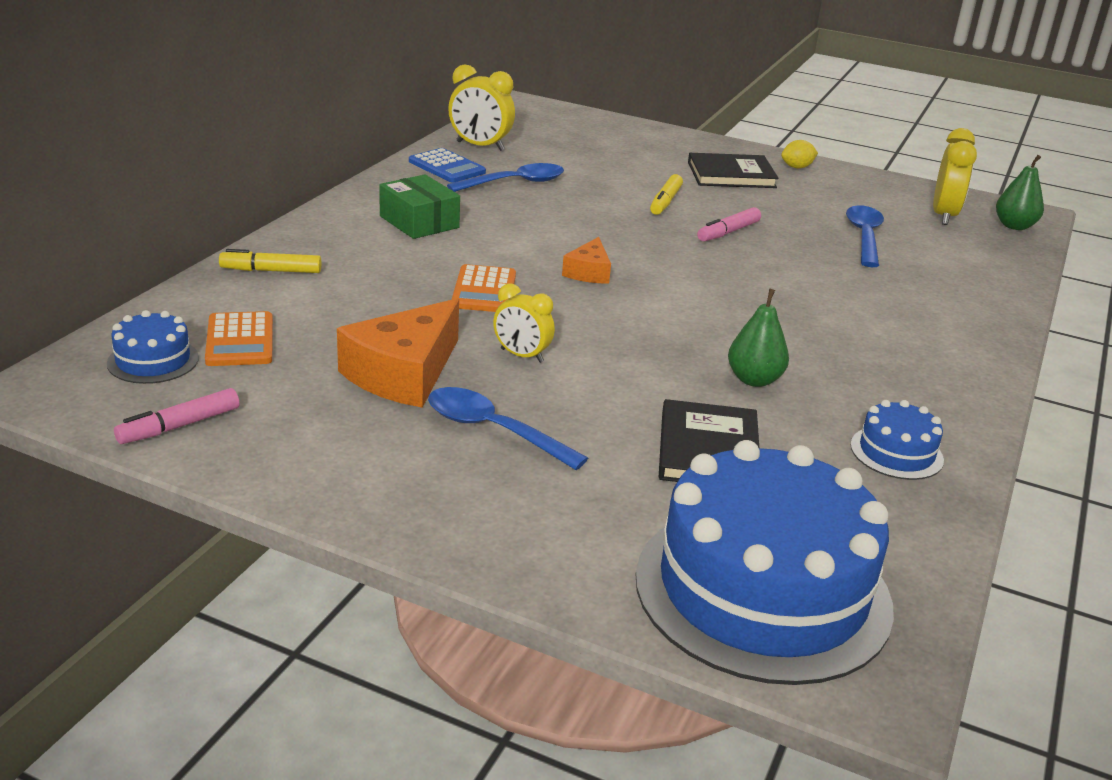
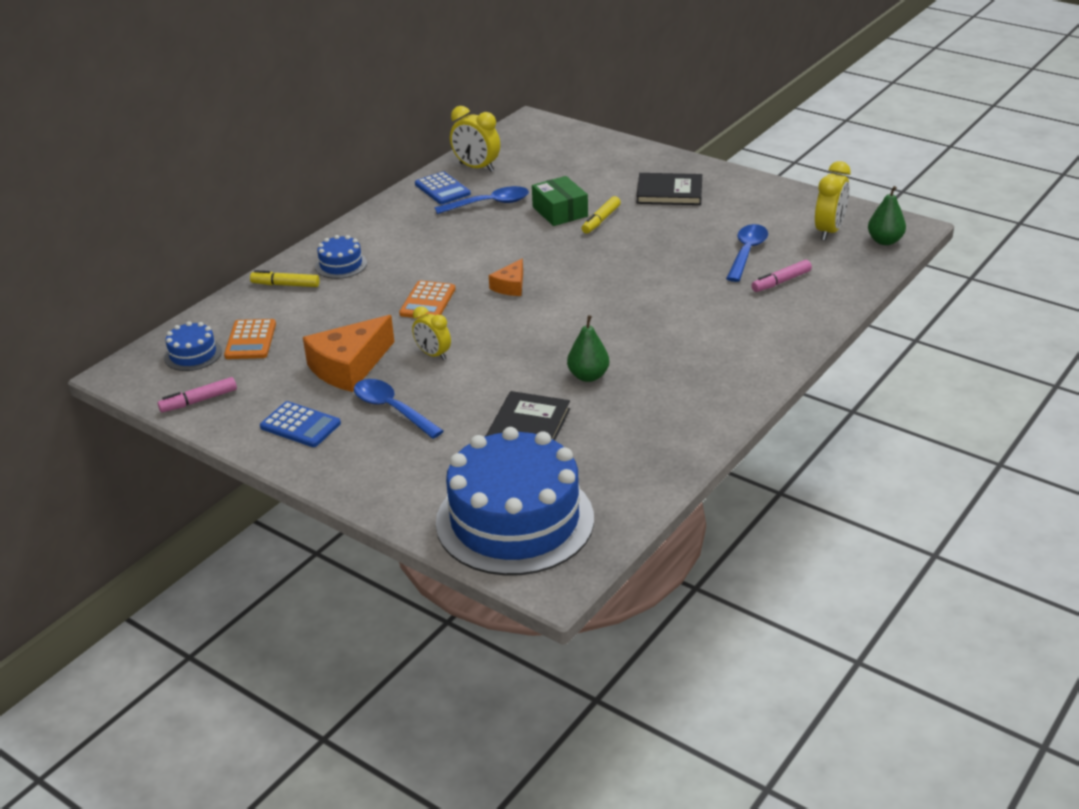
camera: 15 degrees right, 5 degrees up
green box [379,174,460,239] -> green box moved to [532,176,588,226]
pink marker [697,207,761,242] -> pink marker moved to [751,260,812,292]
yellow lemon [781,140,818,169] -> none
blue cake [850,400,944,480] -> blue cake moved to [315,235,367,279]
none -> blue calculator [260,401,341,447]

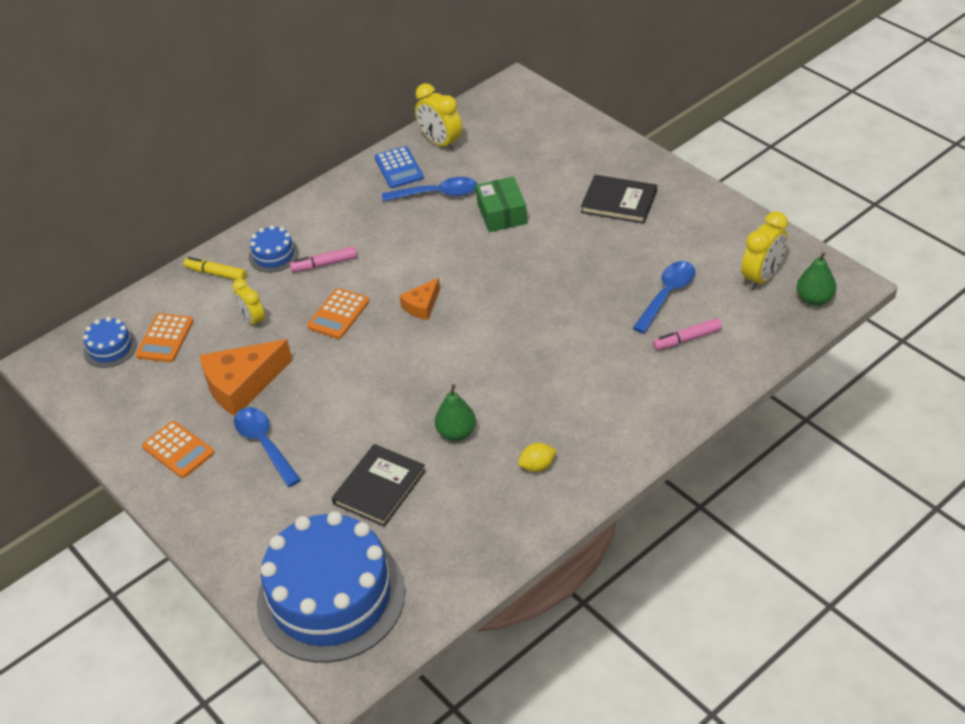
camera: 15 degrees right, 10 degrees up
pink marker [158,377,237,412] -> pink marker moved to [290,246,357,272]
blue calculator [260,401,341,447] -> orange calculator [142,421,214,478]
yellow clock [412,306,451,360] -> yellow clock moved to [232,278,265,328]
yellow marker [582,196,621,234] -> none
none -> yellow lemon [518,443,557,472]

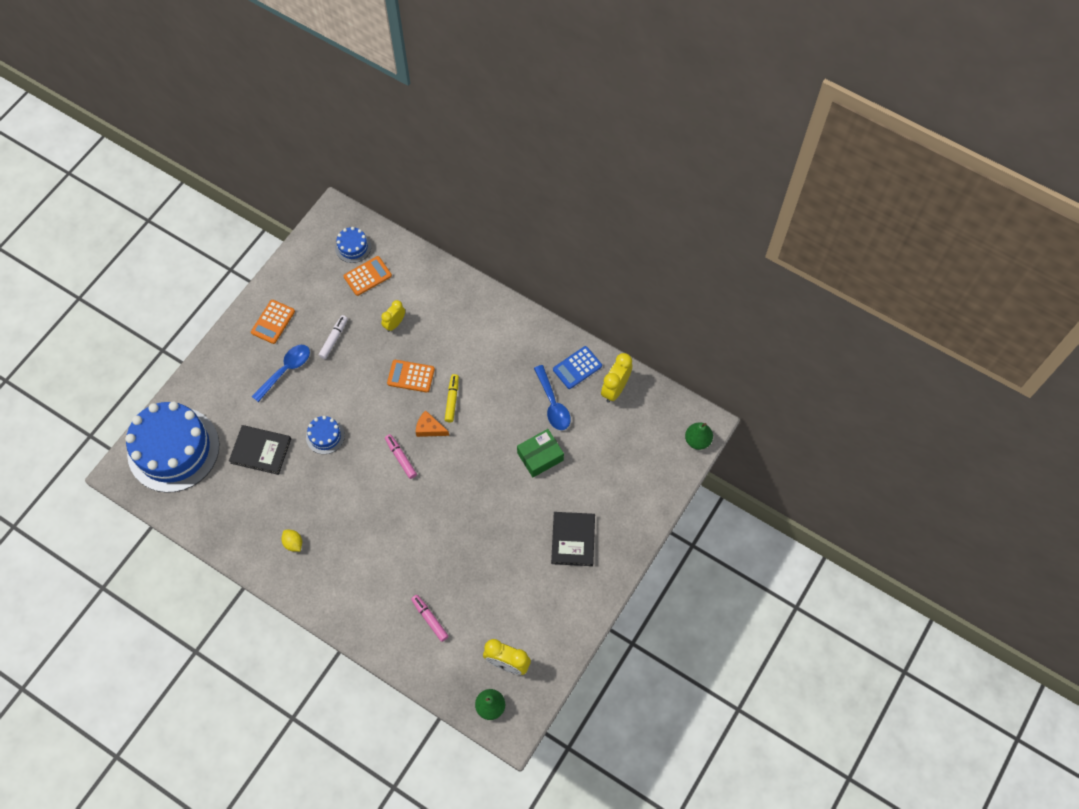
camera: 70 degrees right, 20 degrees up
orange calculator [136,313,194,362] -> orange calculator turned 150 degrees clockwise [344,256,392,296]
yellow marker [184,257,247,280] -> yellow marker moved to [445,374,459,422]
orange cheese [200,339,293,416] -> white marker [319,315,348,359]
blue cake [249,225,299,273] -> blue cake moved to [306,416,345,454]
pink marker [290,246,357,272] -> pink marker moved to [385,434,417,479]
green pear [435,384,476,441] -> green pear moved to [685,423,713,450]
blue spoon [633,261,695,333] -> none

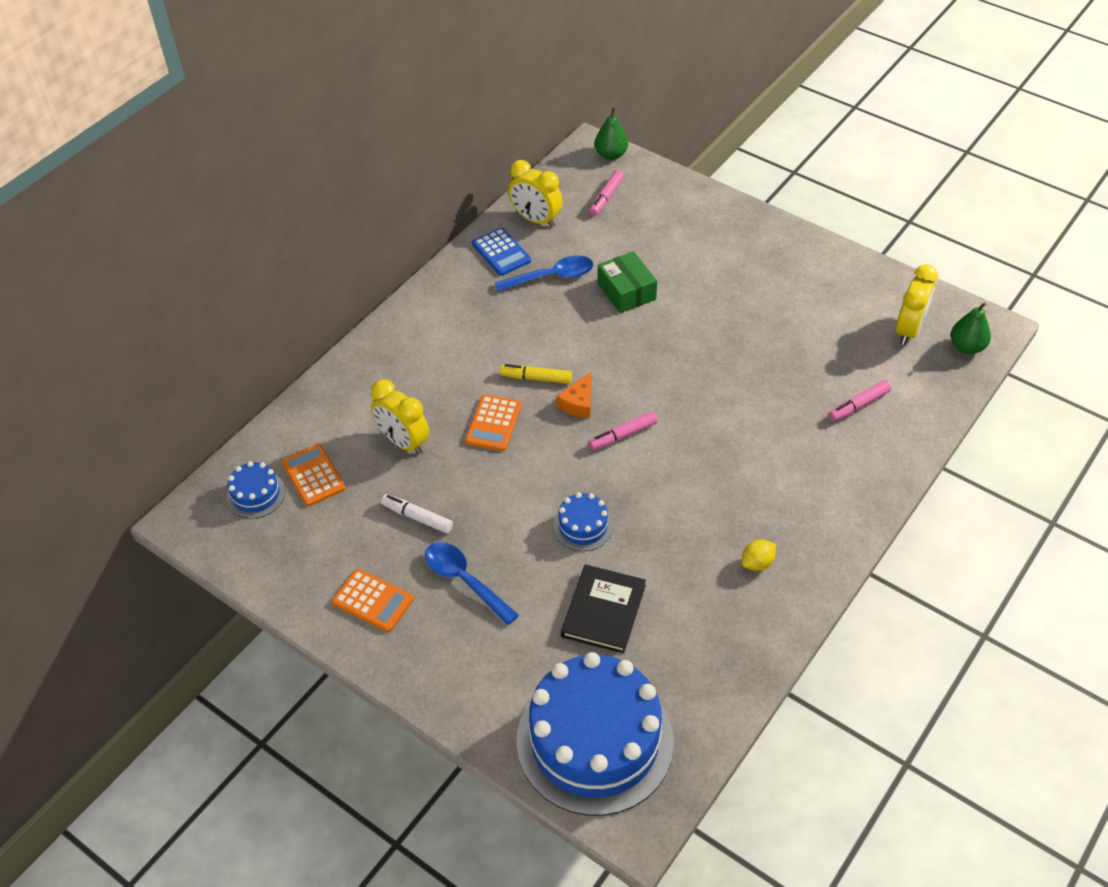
camera: 85 degrees left, 15 degrees down
yellow clock [381,300,405,332] -> yellow clock [371,379,429,455], size x1.51
black book [551,512,595,566] -> none
none -> pink marker [589,170,624,216]

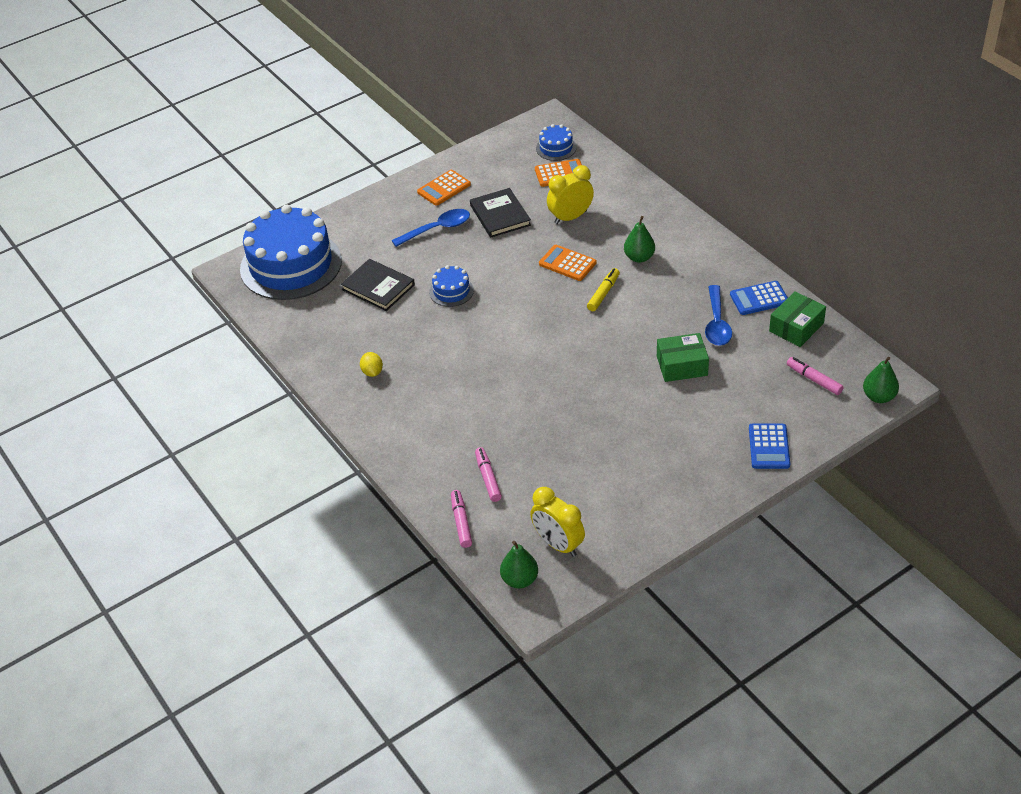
camera: 110 degrees right, 5 degrees down
white marker [381,494,453,533] -> black book [470,188,531,238]
yellow clock [508,160,562,227] -> green box [769,291,826,347]
orange cheese [557,372,591,418] -> none
pink marker [589,411,658,450] -> pink marker moved to [451,490,472,548]
none -> green pear [624,216,655,263]
none -> blue calculator [749,424,790,469]

